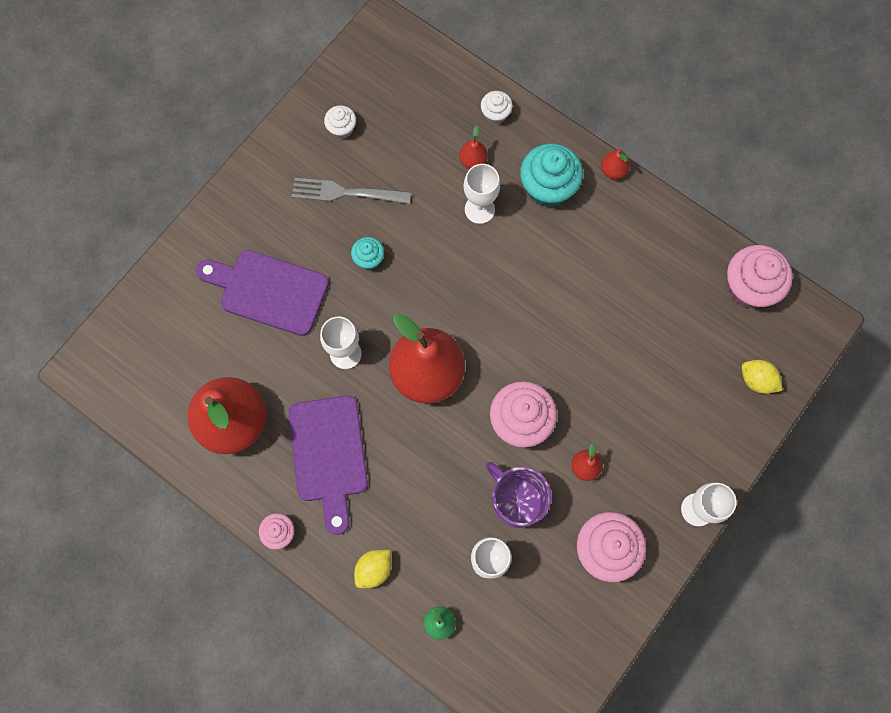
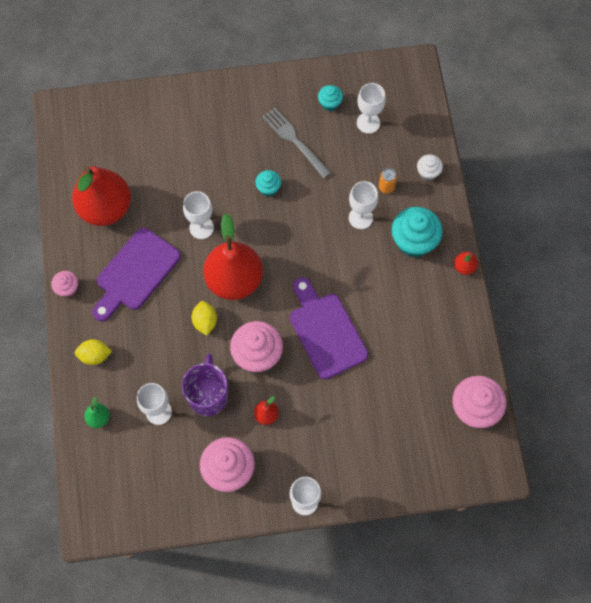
camera: 45 degrees right, 5 degrees down
purple cutting board [196,250,329,336] -> purple cutting board moved to [290,277,368,379]
white cupcake [324,105,356,139] -> turquoise cupcake [318,85,343,111]
red pear [459,126,488,169] -> orange can [379,168,397,194]
yellow lemon [742,360,783,394] -> yellow lemon moved to [192,301,217,336]
none -> white goblet [357,83,386,134]

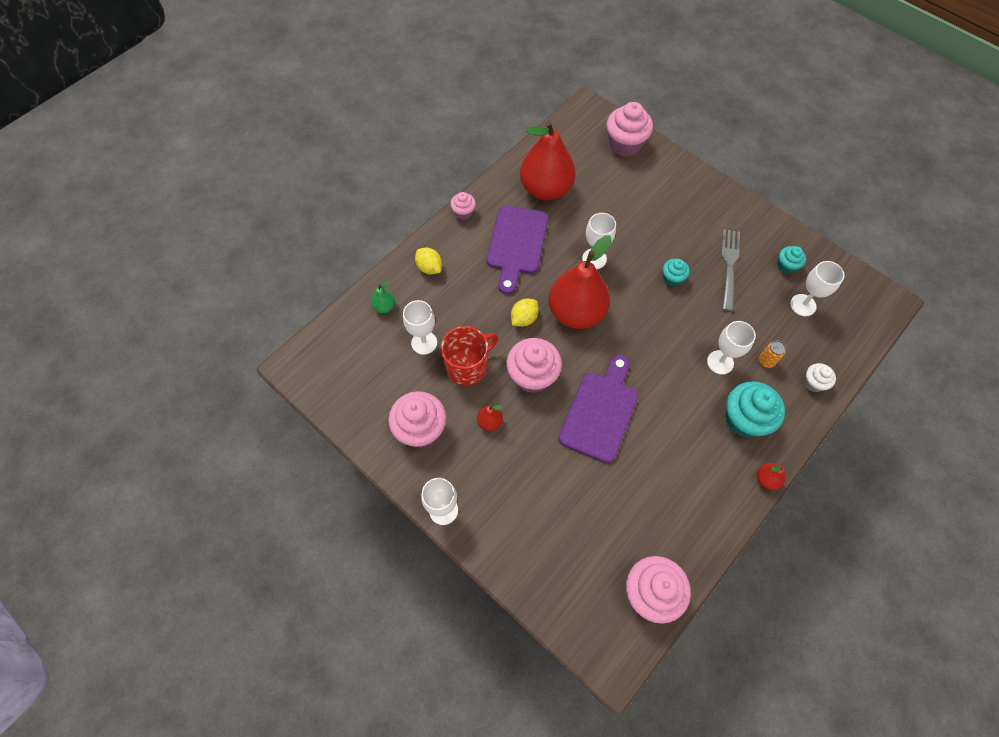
camera: 50 degrees right, 5 degrees down
purple cutting board [92,228,181,321] -> purple cutting board turned 75 degrees counterclockwise [487,206,548,294]
purple mug [182,354,228,416] -> red mug [441,326,498,386]
none -> pink cupcake [606,102,653,157]

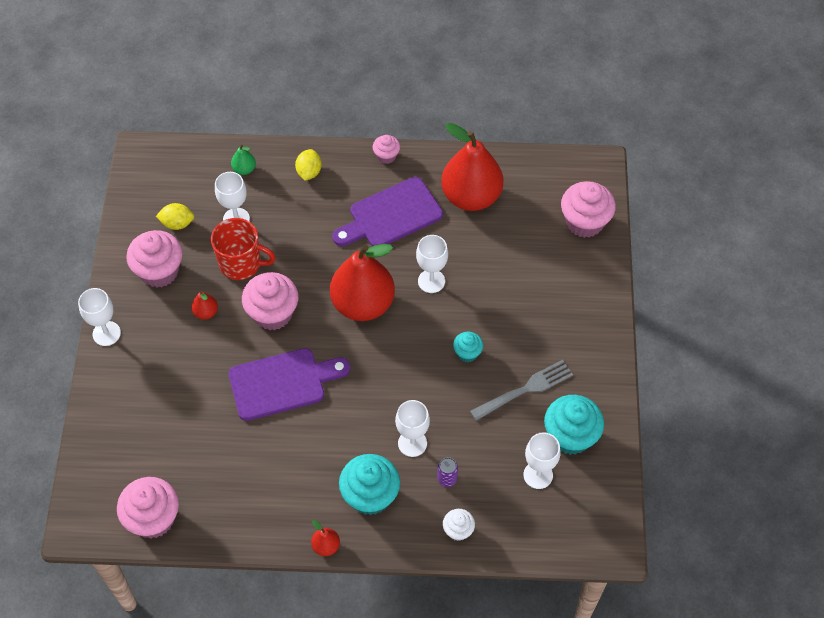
camera: 50 degrees right, 5 degrees down
yellow lemon [511,299,539,327] -> yellow lemon moved to [156,203,194,230]
orange can [759,340,786,368] -> purple can [437,457,458,487]
turquoise cupcake [777,246,806,274] -> turquoise cupcake [544,395,604,455], size x1.89

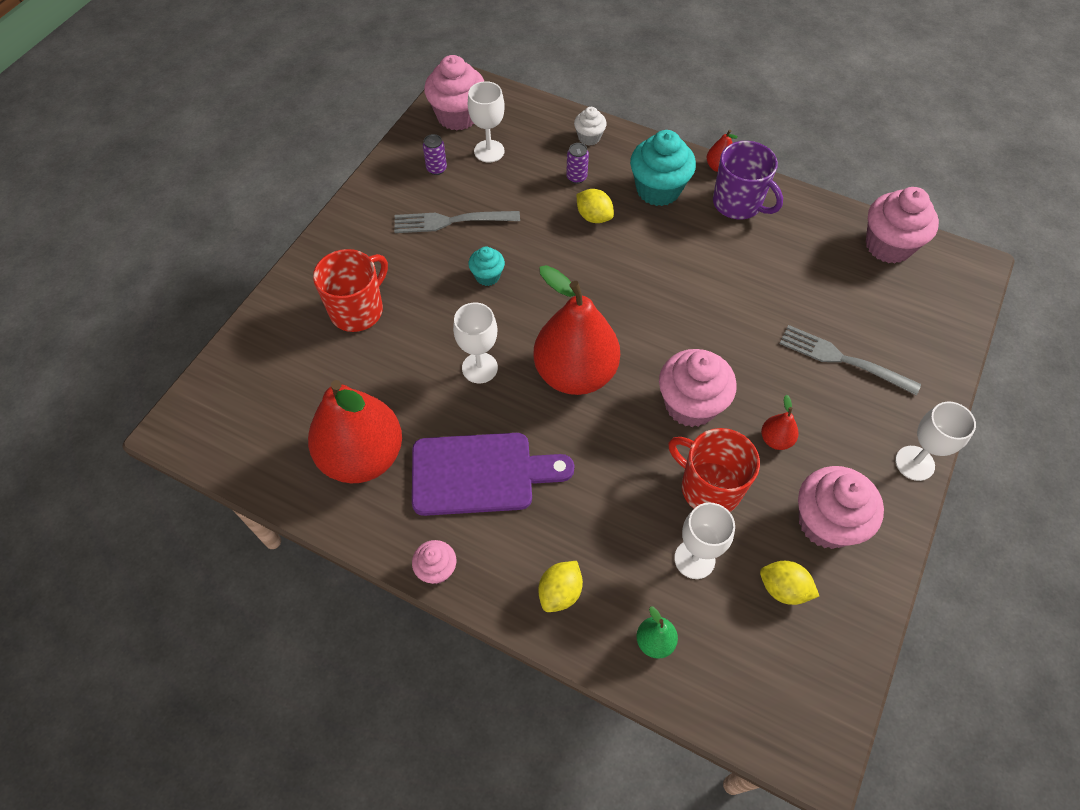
camera: 155 degrees left, 0 degrees up
purple cutting board [229,348,350,421] -> none
white goblet [395,400,430,457] -> yellow lemon [577,189,614,223]
turquoise cupcake [544,395,604,455] -> purple can [423,134,447,175]
pink cupcake [561,181,616,238] -> pink cupcake moved to [424,55,484,130]
none -> red mug [313,249,388,332]
none -> purple mug [713,141,783,219]
none -> grey fork [779,325,921,396]

